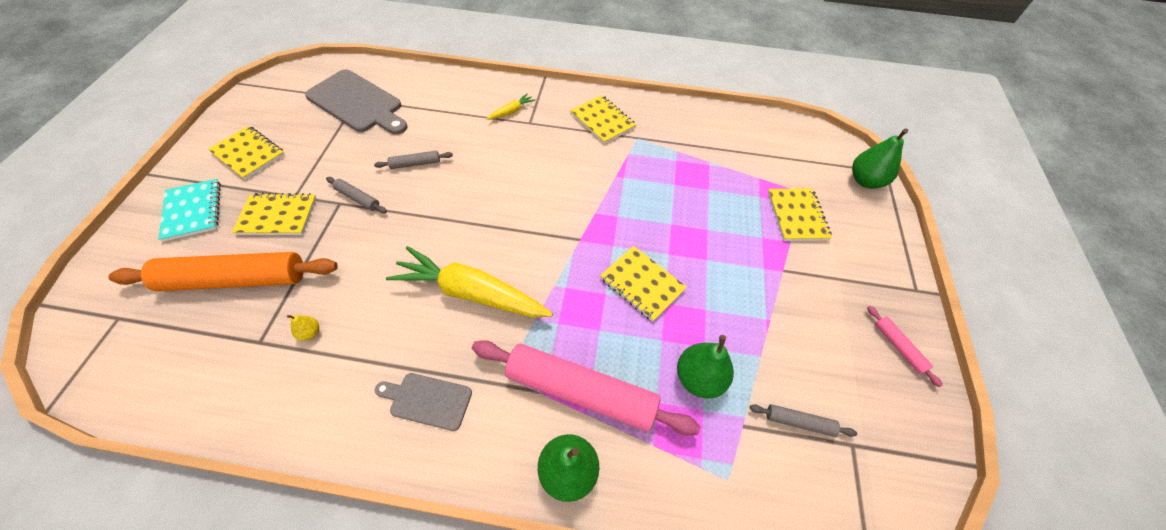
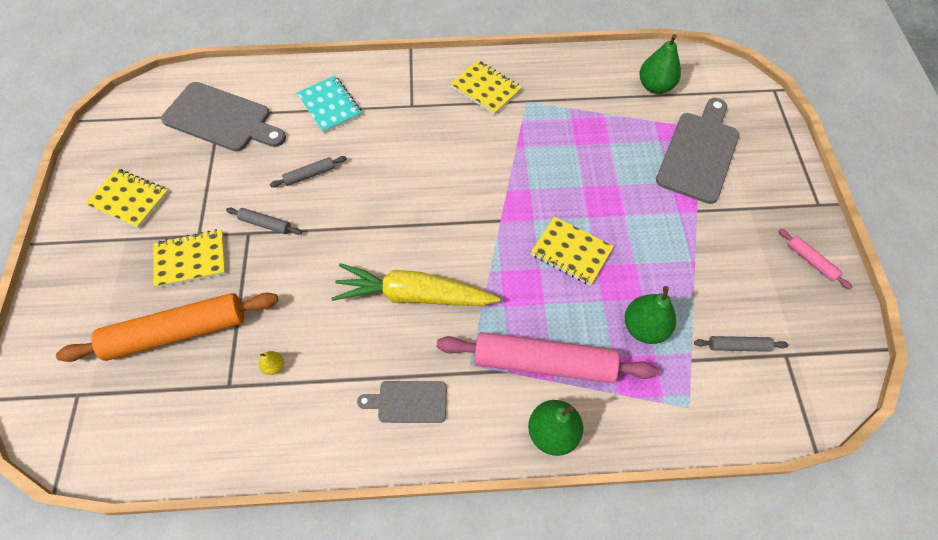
camera: 10 degrees left, 5 degrees up
turquoise notebook [158,179,221,242] -> turquoise notebook moved to [297,76,362,133]
yellow carrot [487,93,535,120] -> none
yellow notebook [768,188,832,241] -> grey cutting board [656,98,739,204]
green pear [852,128,908,189] -> green pear moved to [640,34,681,94]

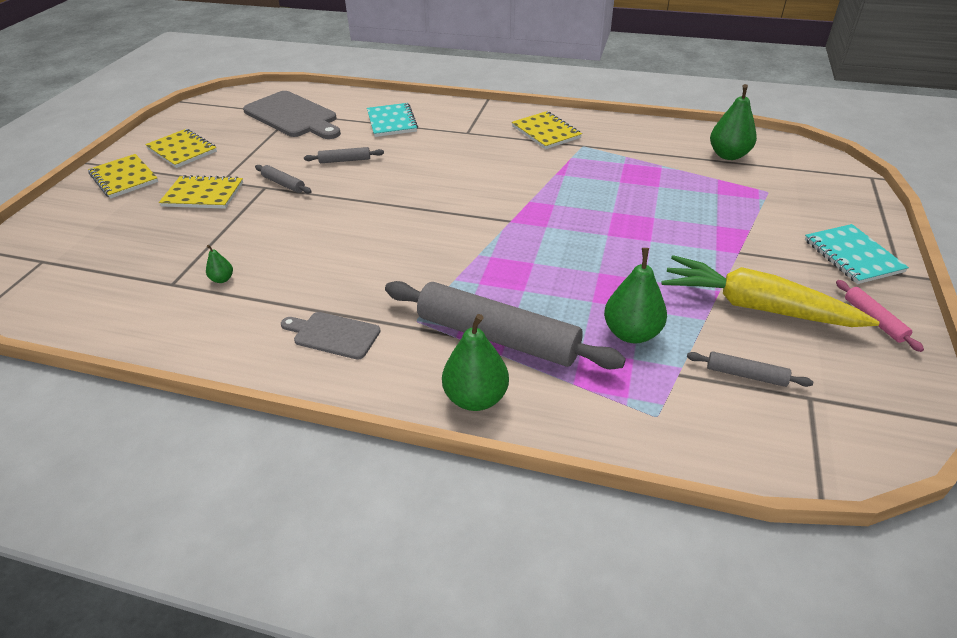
camera: 20 degrees right, 20 degrees down
orange rolling pin [56,293,279,362] -> none
yellow pear [259,351,284,375] -> green pear [206,245,233,283]
yellow carrot [331,263,500,306] -> yellow carrot moved to [662,255,880,327]
pink rolling pin [437,332,658,383] -> grey rolling pin [385,281,626,369]
yellow notebook [531,216,614,286] -> yellow notebook moved to [88,154,158,198]
grey cutting board [656,98,739,204] -> none
none -> turquoise notebook [805,224,909,284]

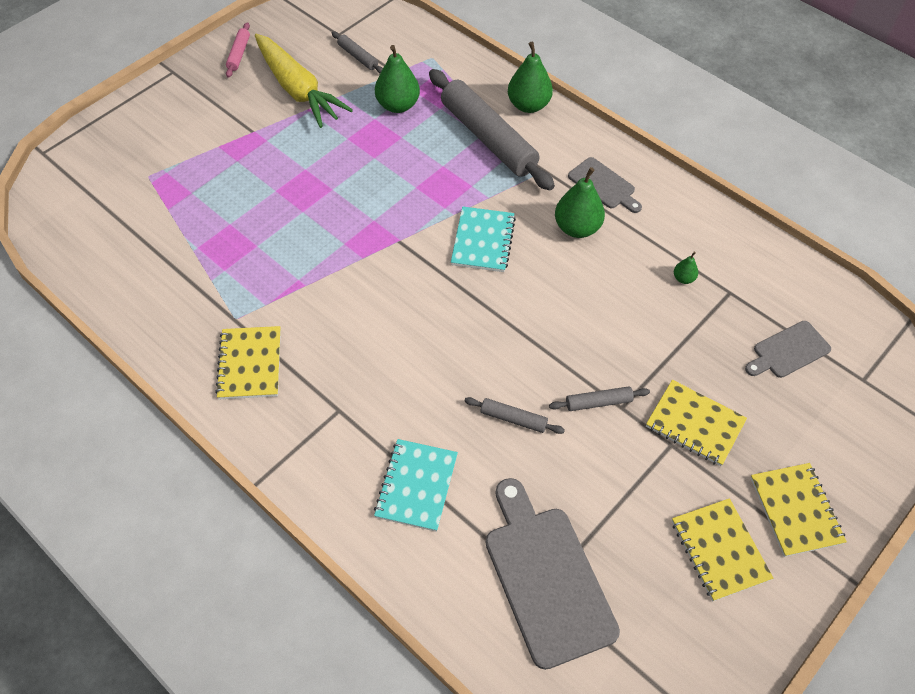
camera: 155 degrees left, 15 degrees up
grey rolling pin [255,165,312,194] -> grey rolling pin turned 75 degrees counterclockwise [549,386,650,411]
green pear [710,84,757,160] -> green pear moved to [555,167,605,238]
turquoise notebook [805,224,909,284] -> turquoise notebook moved to [451,206,516,272]
none -> grey cutting board [745,321,831,378]

